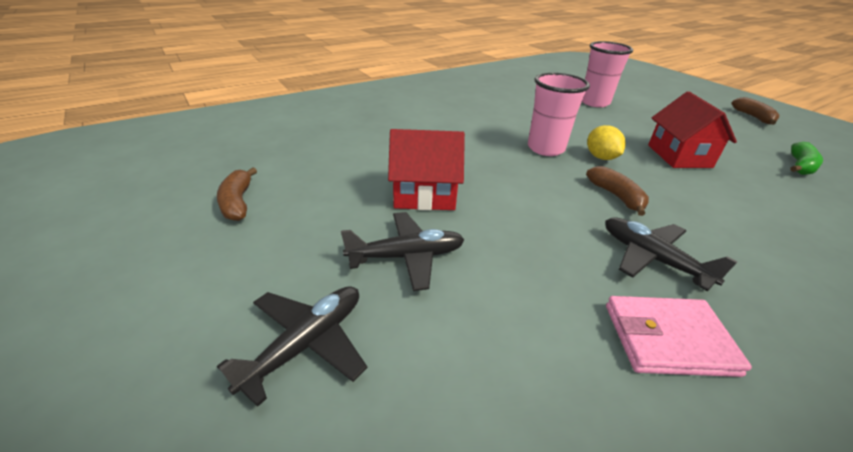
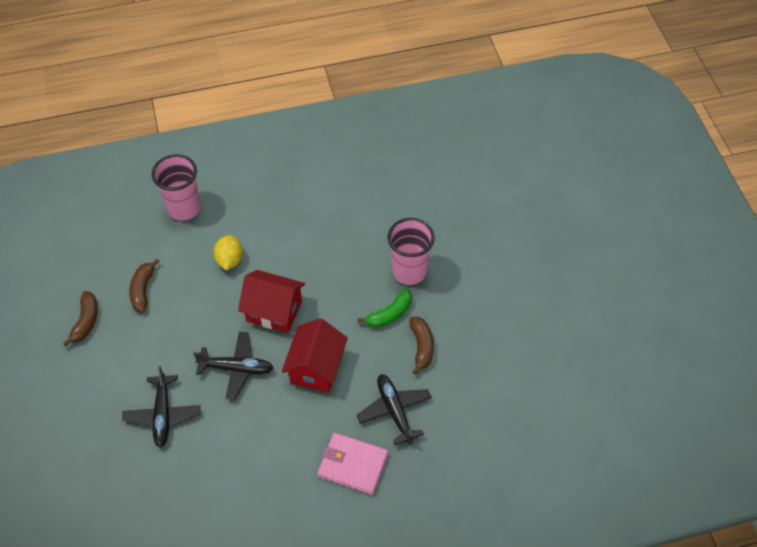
camera: 20 degrees right, 20 degrees up
black plane [217,286,367,407] -> black plane turned 120 degrees clockwise [122,366,201,447]
pink cup [582,41,633,107] -> pink cup moved to [152,154,200,221]
yellow lemon [587,125,626,160] -> yellow lemon moved to [213,235,243,271]
red house [648,92,737,168] -> red house moved to [282,318,348,393]
brown banana [731,97,779,125] -> brown banana moved to [63,291,98,346]
green banana [791,142,823,175] -> green banana moved to [358,289,412,328]

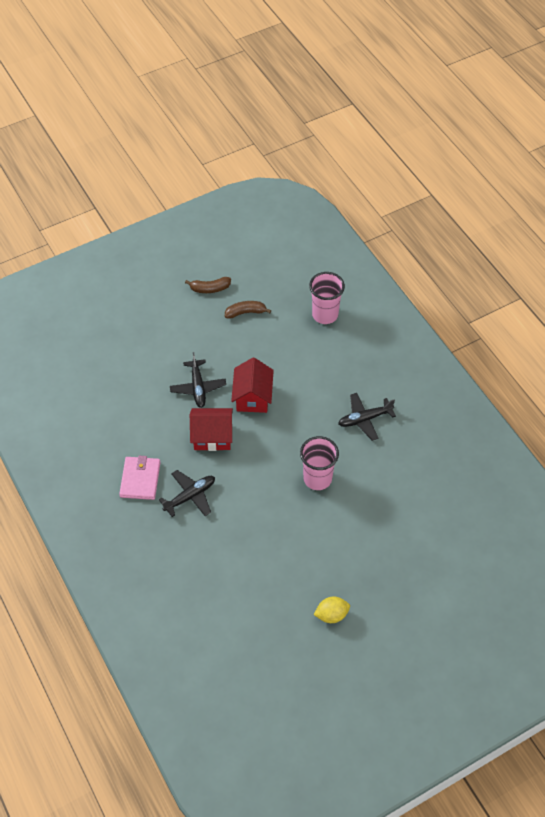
camera: 75 degrees right, 0 degrees up
black plane [122,366,201,447] -> black plane moved to [338,393,396,441]
yellow lemon [213,235,243,271] -> yellow lemon moved to [314,597,350,623]
green banana [358,289,412,328] -> none
brown banana [409,317,434,375] -> none

